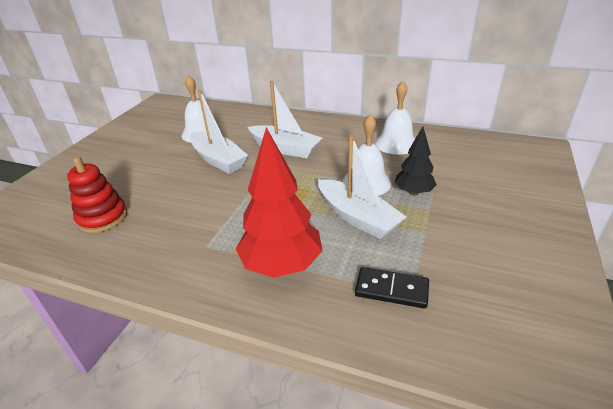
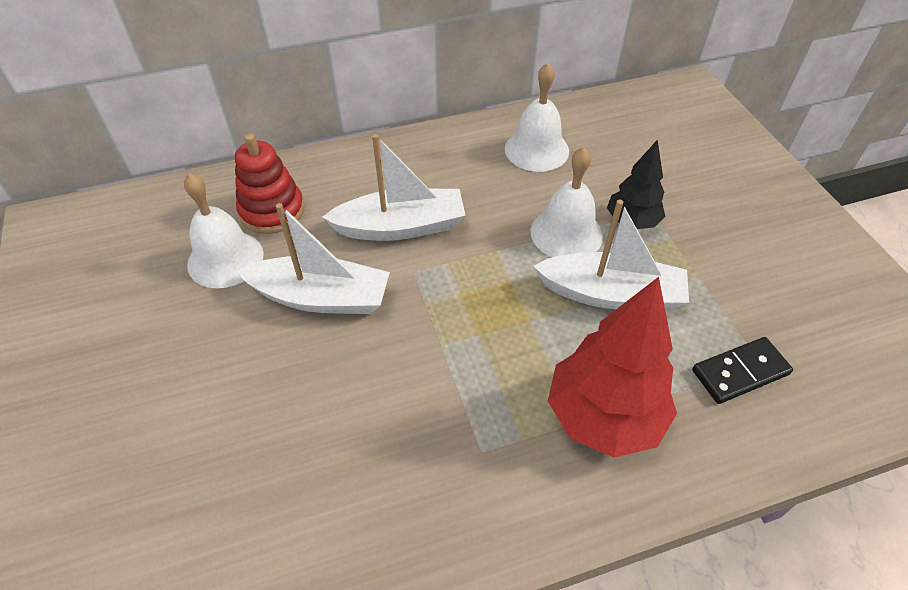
camera: 40 degrees left, 15 degrees up
red stacking toy [67,157,127,233] -> red stacking toy moved to [235,134,304,234]

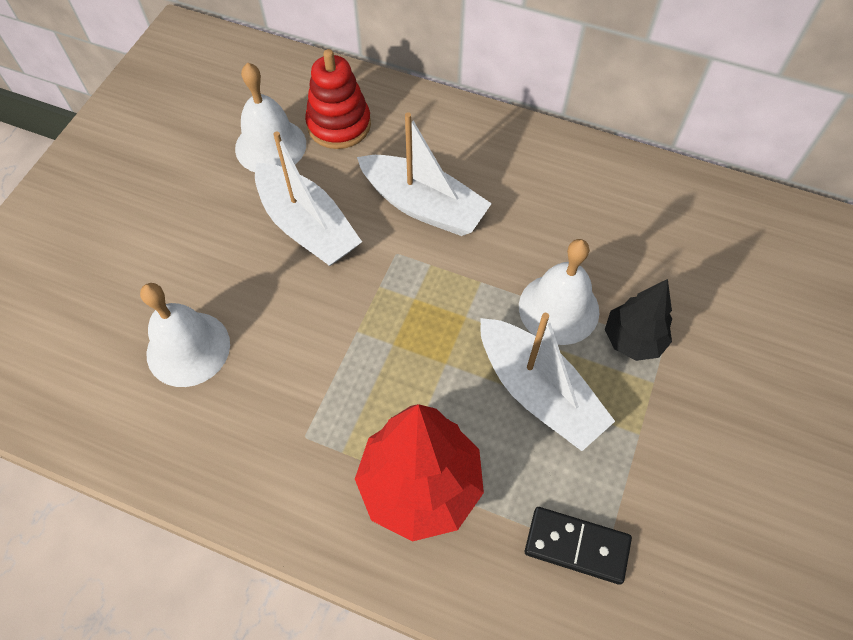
camera: 40 degrees right, 10 degrees up
white bell [505,63,569,172] -> white bell moved to [140,283,230,387]

